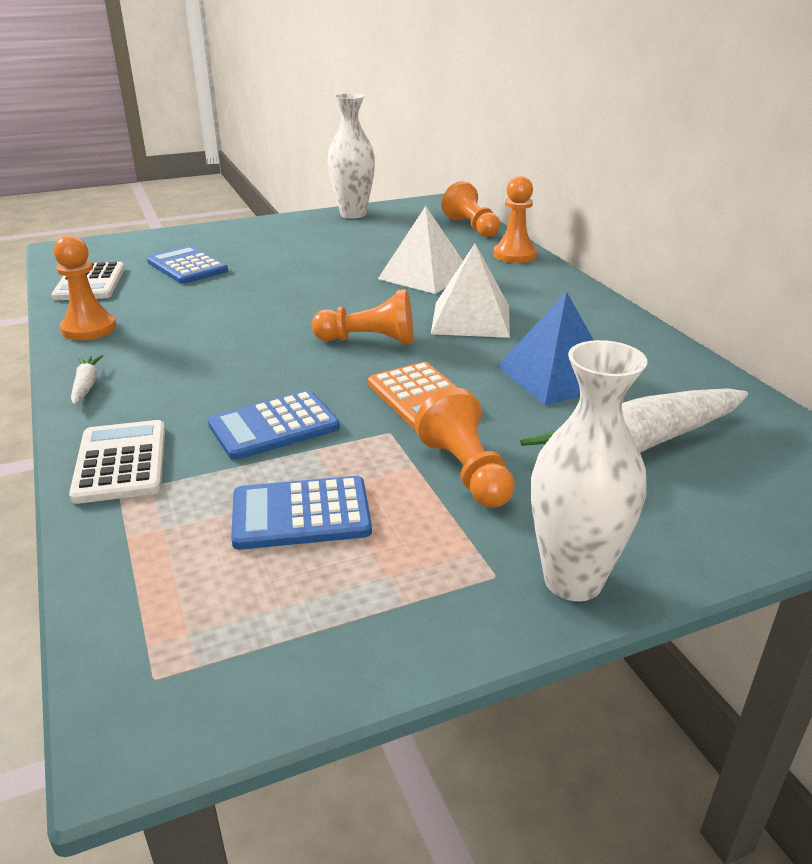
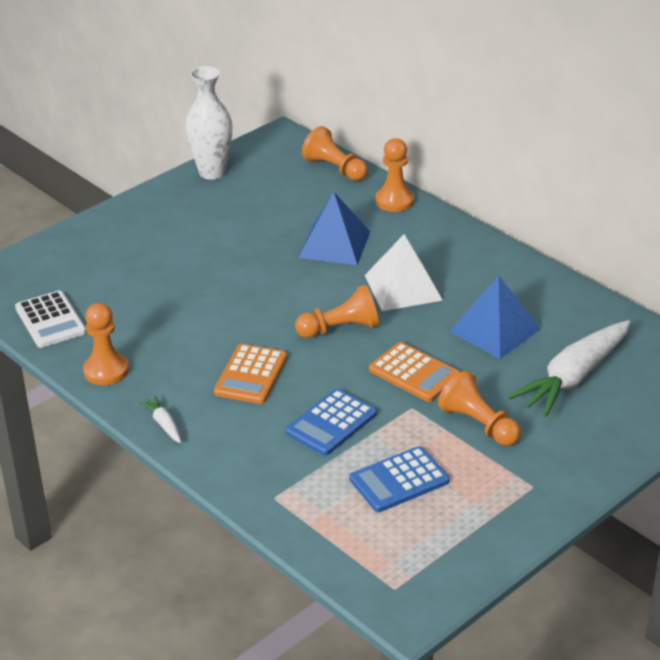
camera: 20 degrees left, 5 degrees up
white calculator [69,420,165,504] -> none
blue calculator [147,246,228,284] -> none
white pyramid [378,206,463,294] -> blue pyramid [298,192,370,265]
white vase [531,340,648,601] -> none
none -> orange calculator [214,344,287,404]

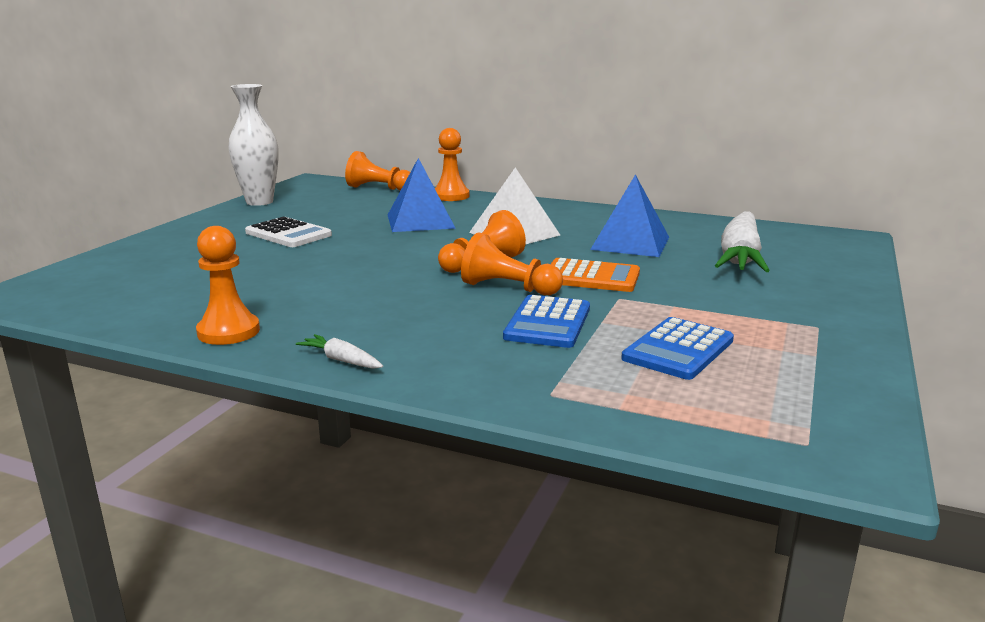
camera: 25 degrees left, 15 degrees down
white calculator [15,291,86,348] -> white calculator moved to [245,216,332,247]
orange calculator [214,344,287,404] -> none
orange pawn [438,371,521,446] -> orange pawn moved to [461,232,563,295]

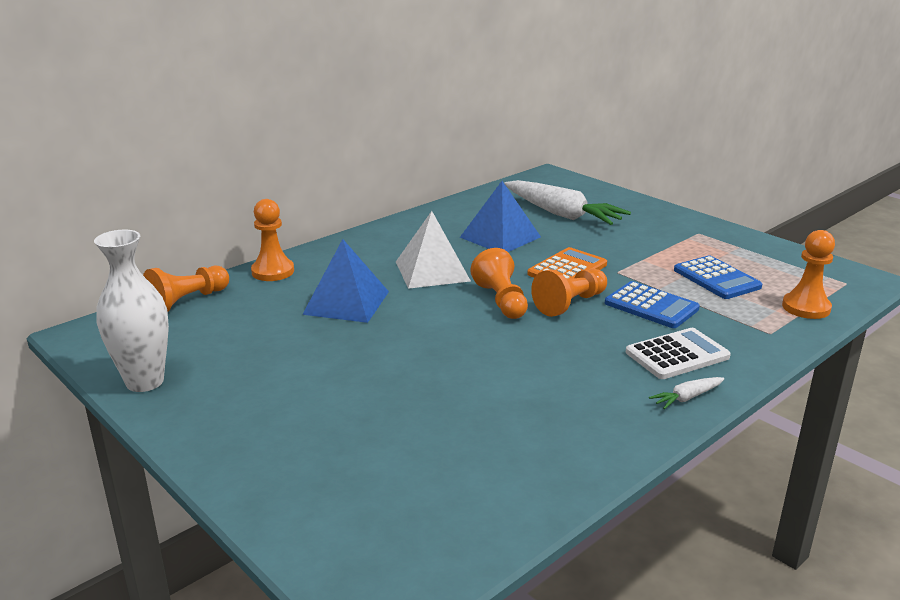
camera: 65 degrees left, 5 degrees up
orange pawn [196,226,260,345] -> orange pawn moved to [782,230,835,319]
white calculator [245,216,332,247] -> white calculator moved to [626,328,731,379]

